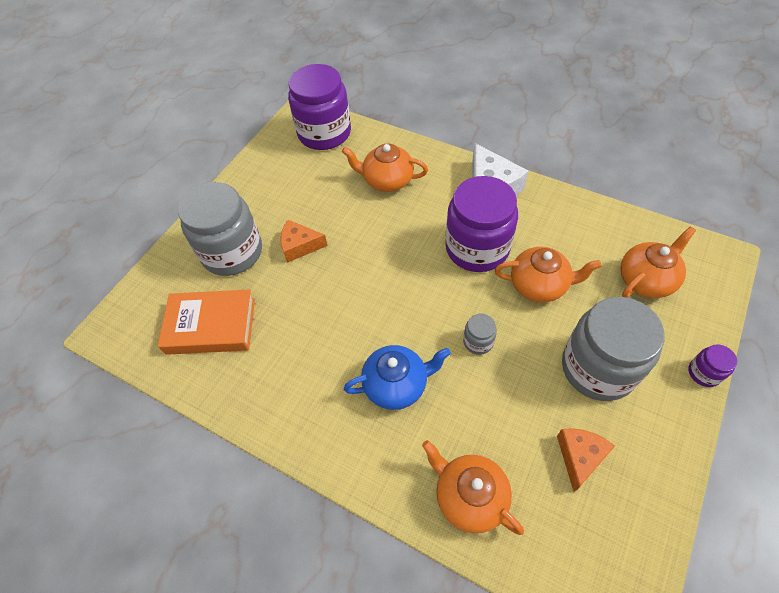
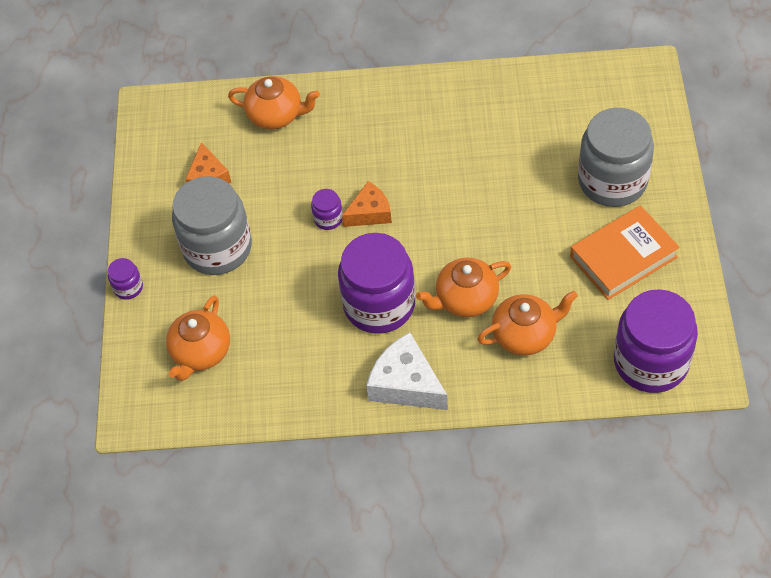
camera: 150 degrees right, 0 degrees up
orange book [158,289,255,355] -> orange book moved to [570,205,680,300]
orange cheese [280,220,328,263] -> orange cheese moved to [342,181,392,227]
blue teapot [344,345,451,410] -> none
grey jar [463,313,497,355] -> purple jar [311,189,343,230]
orange teapot [495,247,602,302] -> orange teapot moved to [416,258,511,317]

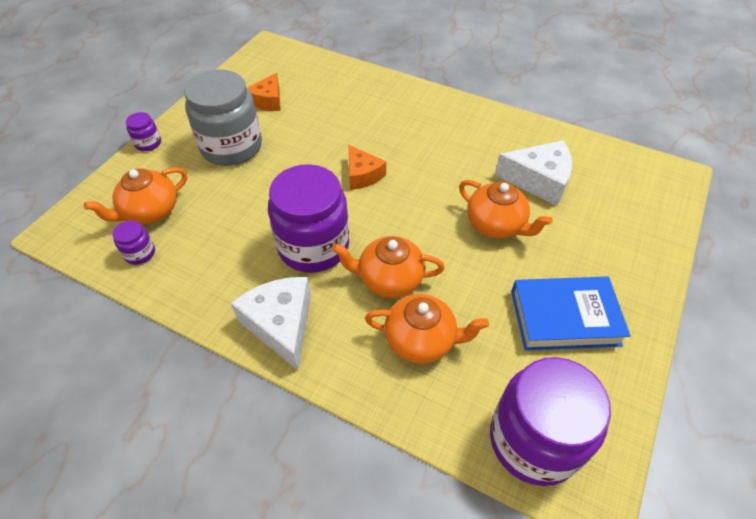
camera: 25 degrees right, 5 degrees down
orange teapot [228,76,320,129] -> orange teapot moved to [459,180,553,238]
purple jar [311,189,343,230] -> purple jar moved to [113,220,155,265]
orange cheese [342,181,392,227] -> orange cheese turned 60 degrees clockwise [349,145,386,190]
orange book [570,205,680,300] -> blue book [511,277,631,351]
grey jar [578,108,654,207] -> none
none -> white cheese [495,140,572,206]

